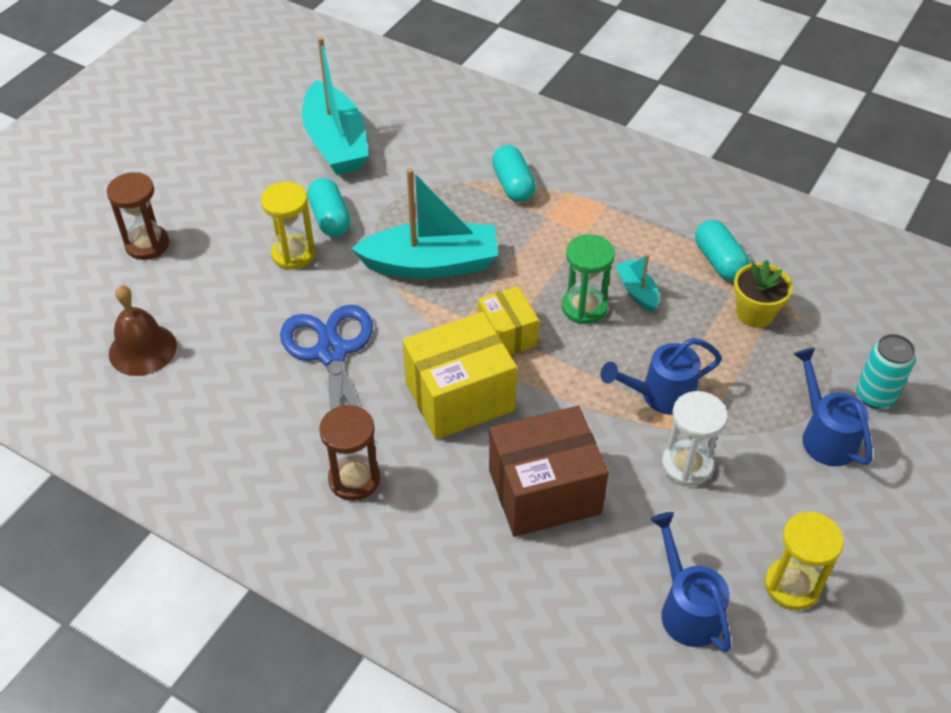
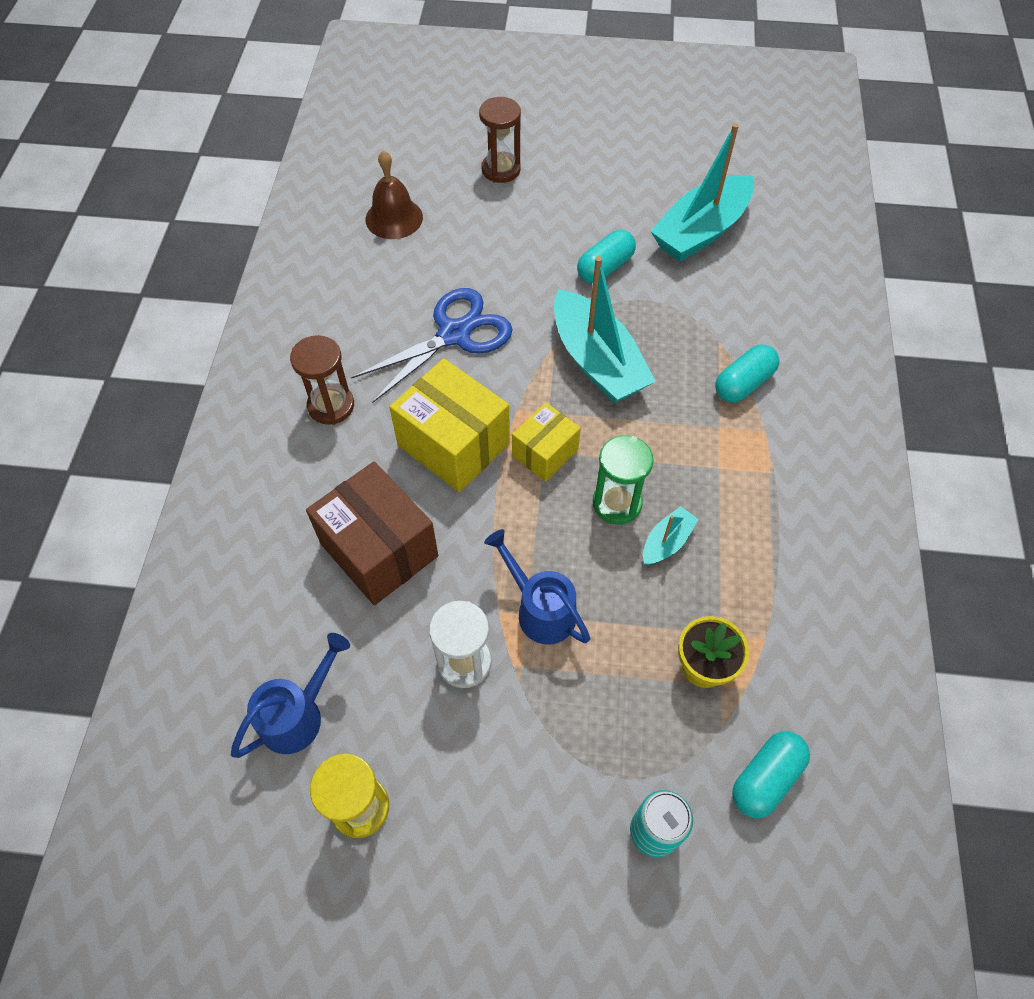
camera: 65 degrees right, 10 degrees up
yellow hourglass [260,182,316,270] -> none
turquoise capsule [695,220,750,281] -> turquoise capsule moved to [732,731,810,818]
blue watering can [793,348,872,466] -> none

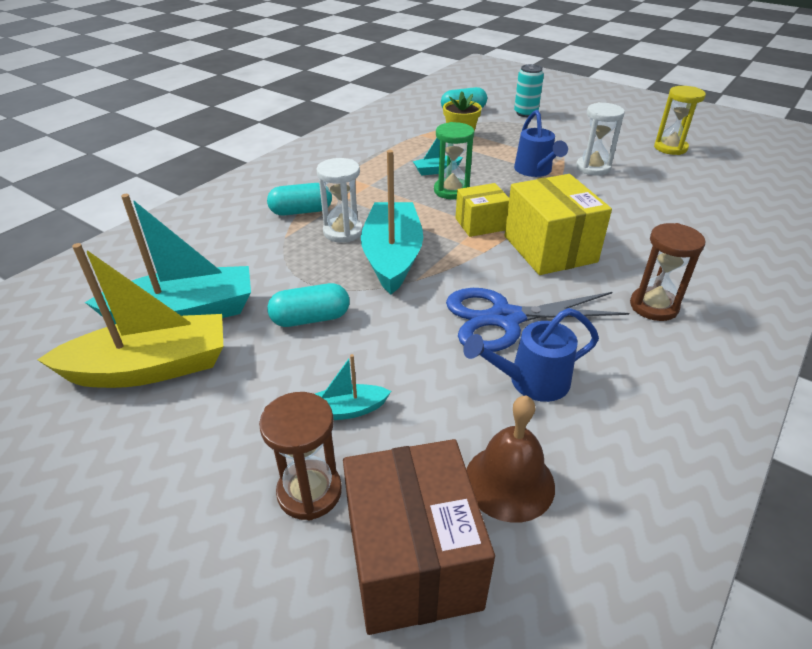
camera: 150 degrees left, 20 degrees down
blue watering can [231,633,350,758] -> blue watering can moved to [463,308,599,402]
brown box [306,462,438,605] -> brown box moved to [343,439,495,635]
none -> yellow boat [37,243,223,388]
none -> turquoise boat [315,354,391,420]
none -> white hourglass [317,158,363,243]

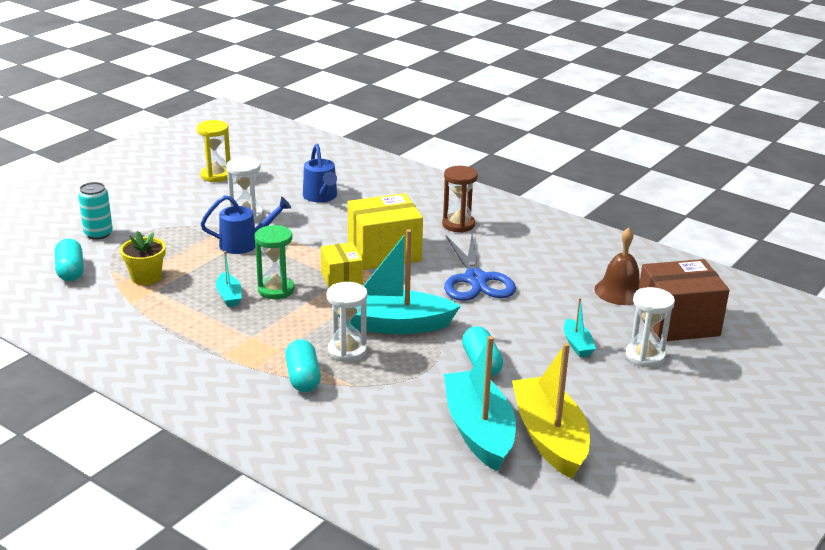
camera: 90 degrees left, 10 degrees down
brown hourglass [259,392,342,520] -> white hourglass [626,287,675,367]
blue watering can [463,308,599,402] -> blue watering can moved to [303,144,337,202]

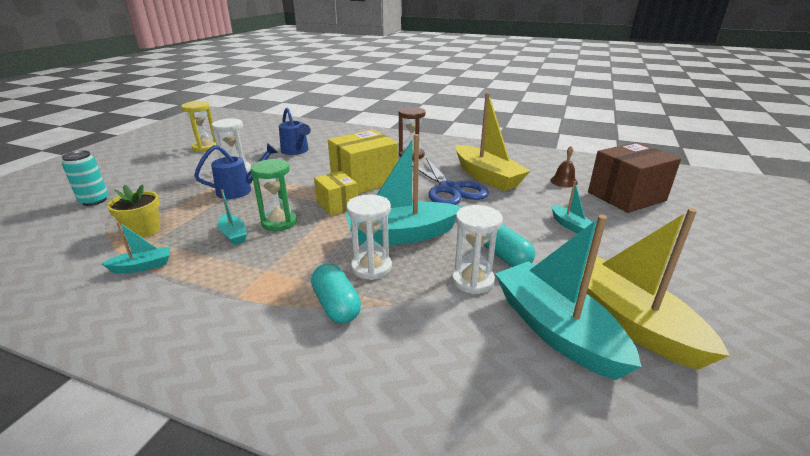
camera: 15 degrees left, 0 degrees up
turquoise capsule [55,238,84,281] -> none
brown bell [594,228,640,305] -> brown bell [550,146,578,187], size x0.64
white hourglass [626,287,675,367] -> white hourglass moved to [452,205,503,294]
none -> turquoise boat [101,221,170,273]
none -> yellow boat [456,93,530,191]

